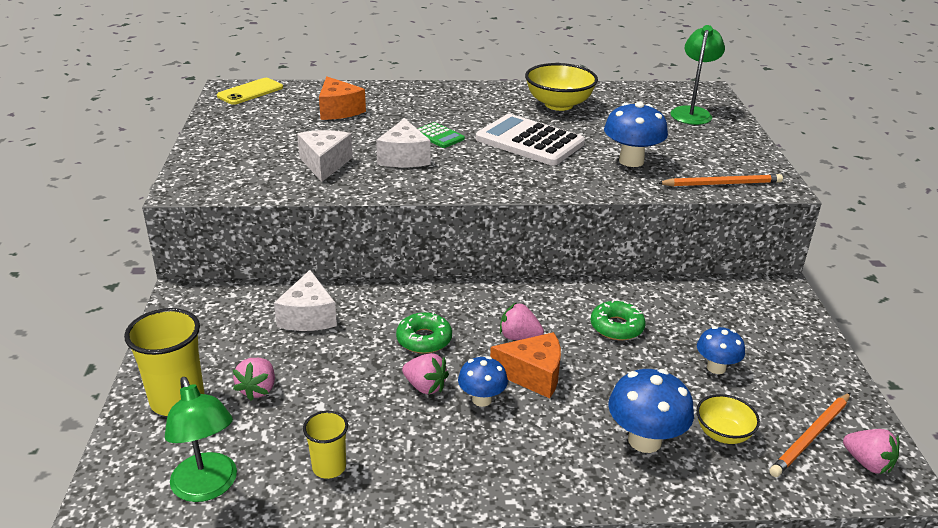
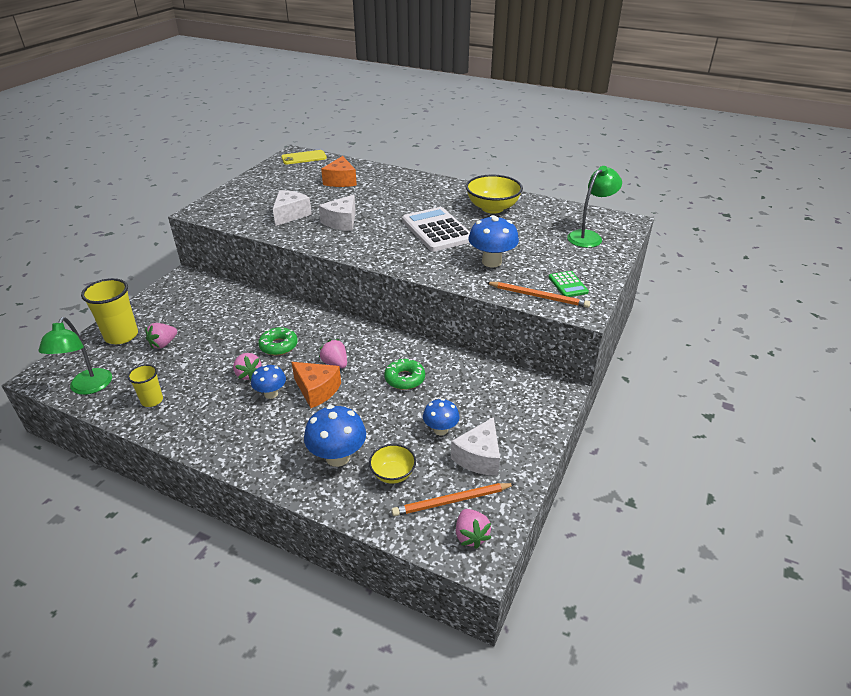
camera: 30 degrees right, 5 degrees up
white cheese [274,270,337,331] -> white cheese moved to [451,417,500,476]
green calculator [418,122,465,148] -> green calculator moved to [549,271,589,297]

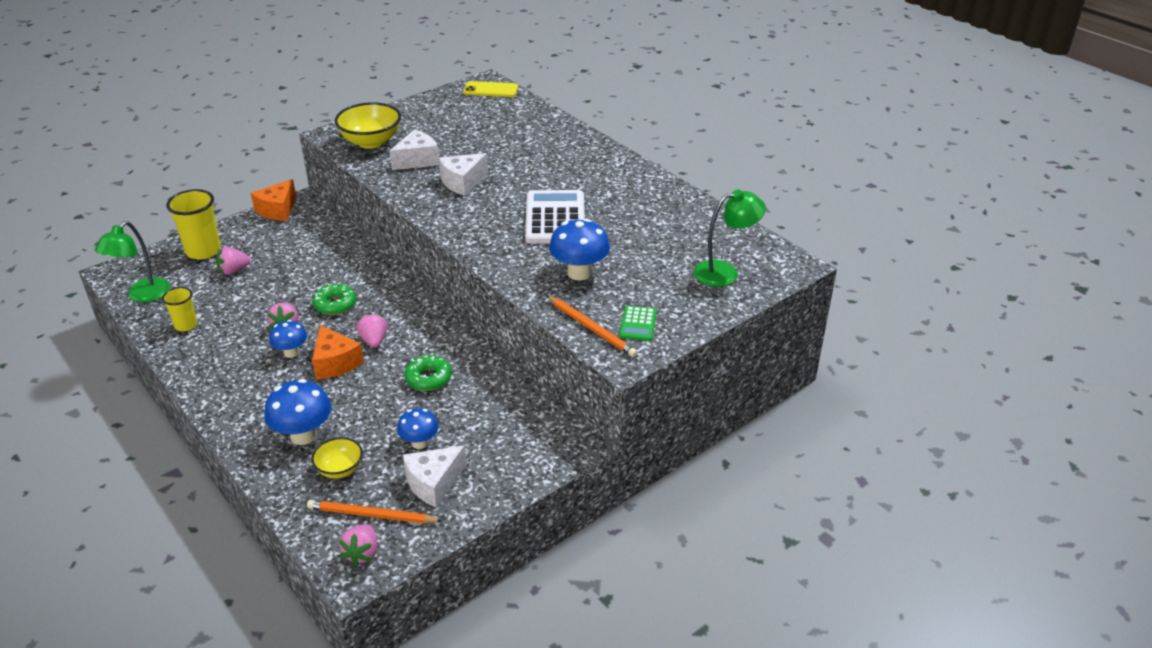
camera: 25 degrees right, 0 degrees up
orange cheese [321,156,357,187] -> orange cheese moved to [251,179,296,221]
yellow bowl [466,175,523,214] -> yellow bowl moved to [335,102,401,149]

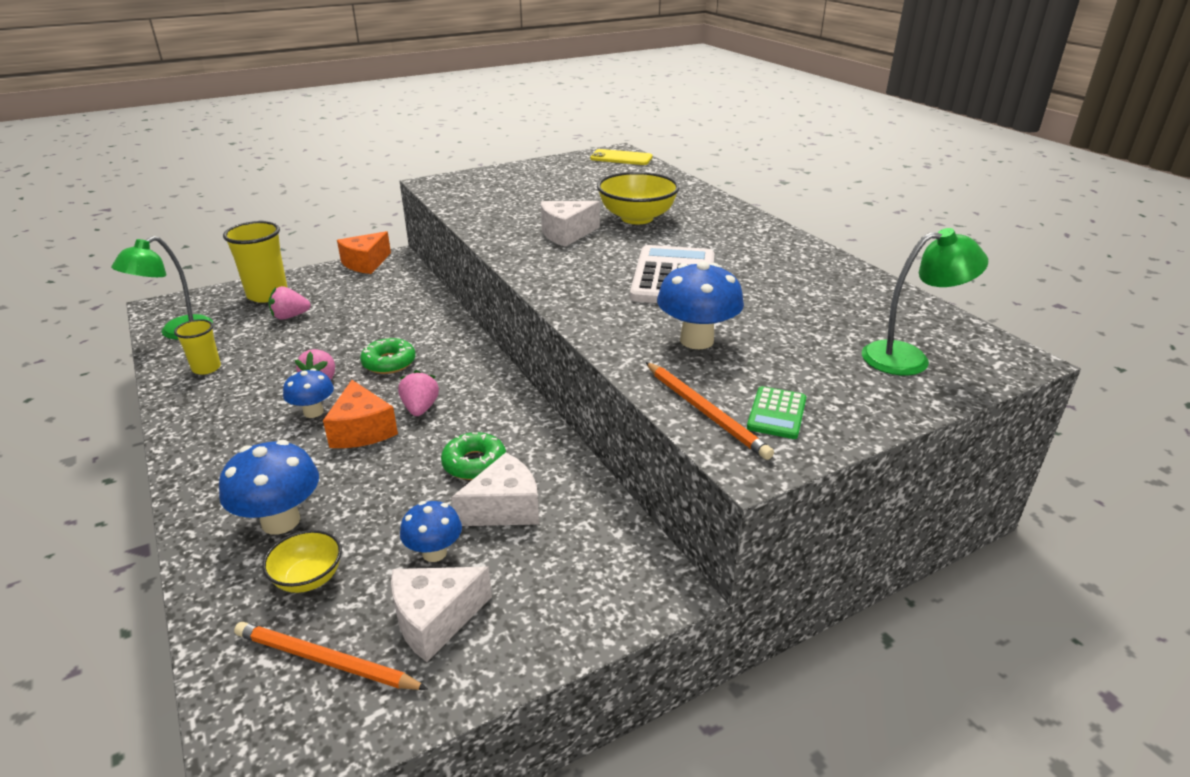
camera: 10 degrees right, 5 degrees down
yellow bowl [335,102,401,149] -> yellow bowl moved to [597,172,679,224]
pink strawberry [339,524,378,566] -> none
white cheese [390,130,439,170] -> white cheese moved to [451,453,539,526]

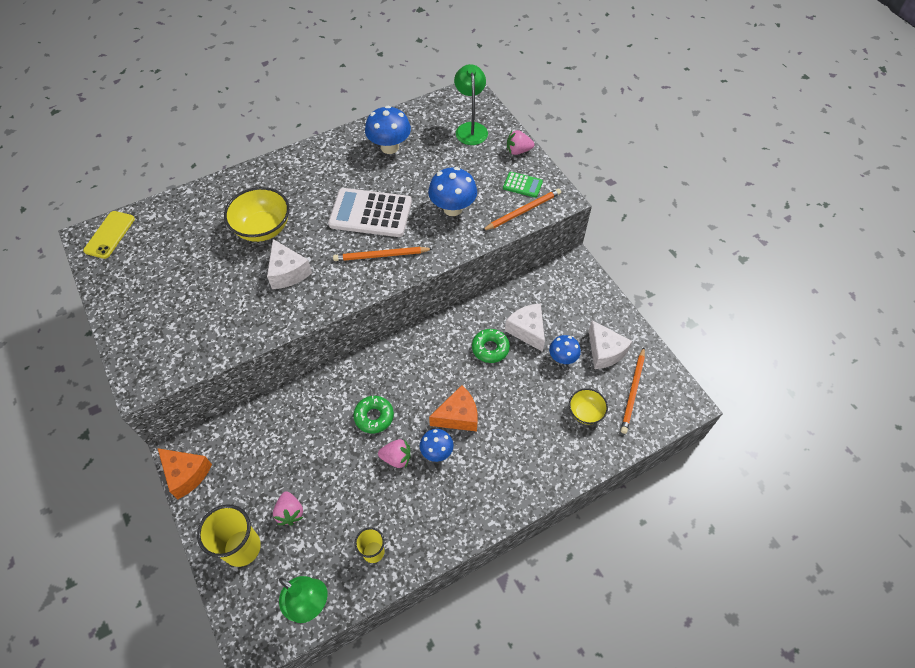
camera: 90 degrees left, 25 degrees up
blue mushroom [219,440,319,535] -> blue mushroom moved to [365,106,411,154]
pink strawberry [398,370,439,416] -> pink strawberry moved to [507,130,534,155]
none -> orange pencil [333,247,432,261]

